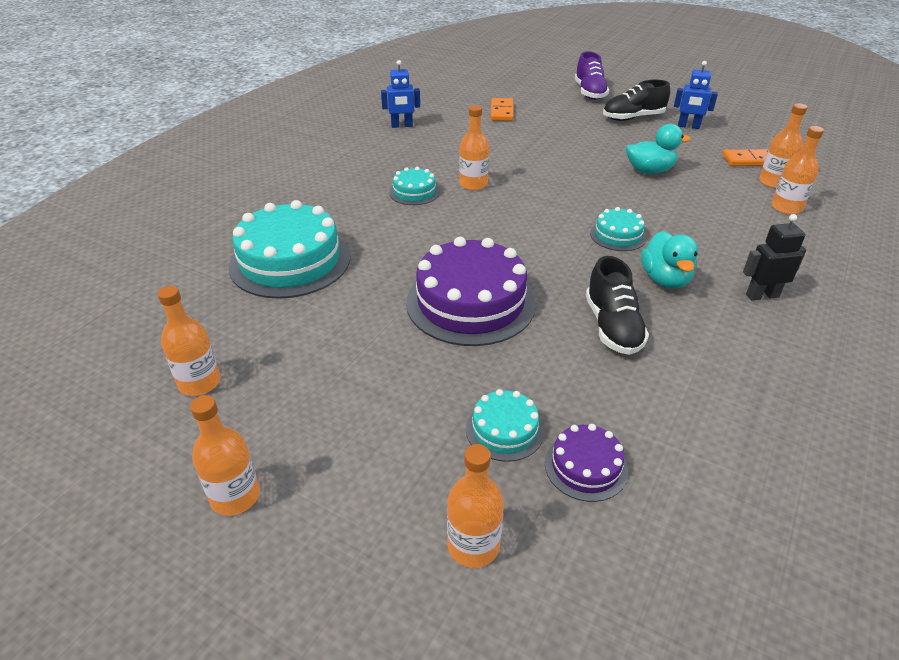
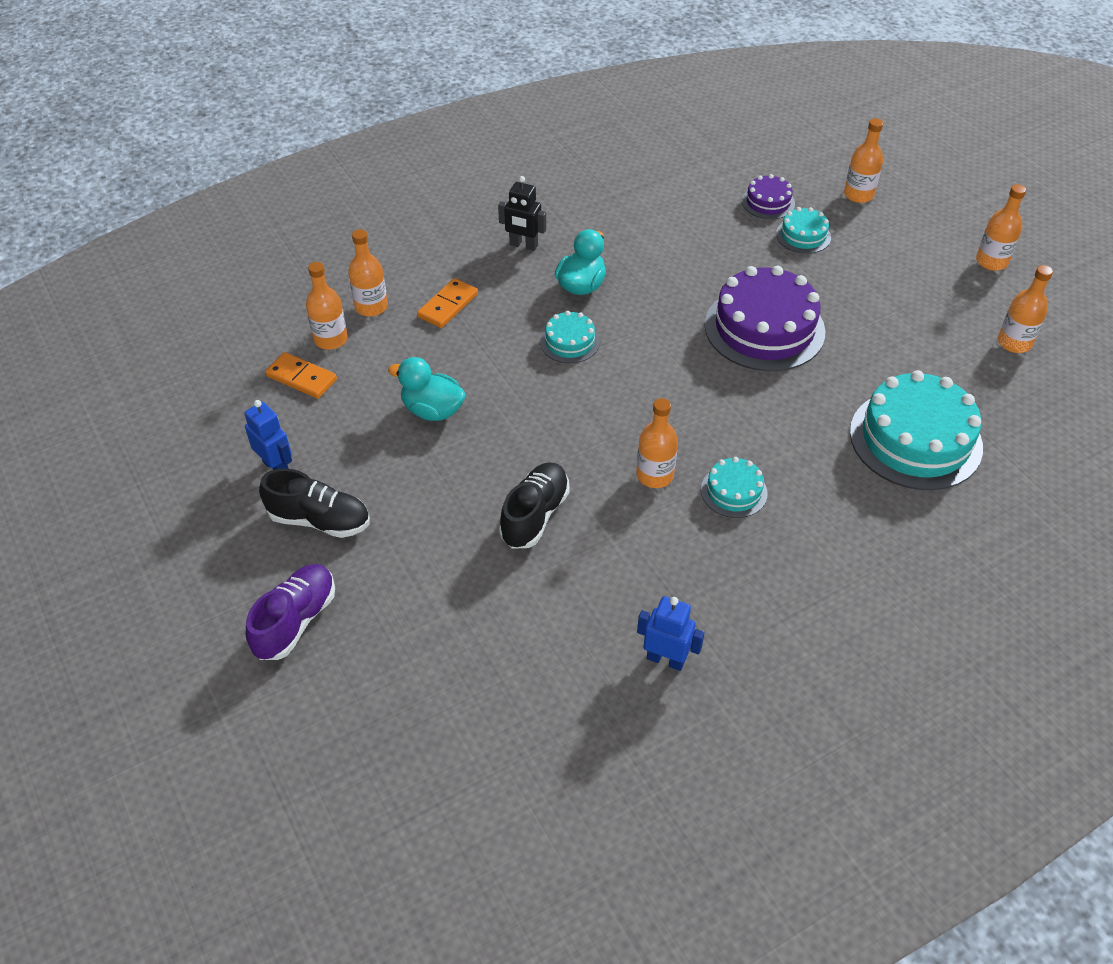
camera: 150 degrees left, 10 degrees up
orange domino [491,98,514,121] -> orange domino moved to [417,278,478,328]
black shoe [586,256,649,355] -> black shoe moved to [499,462,570,549]

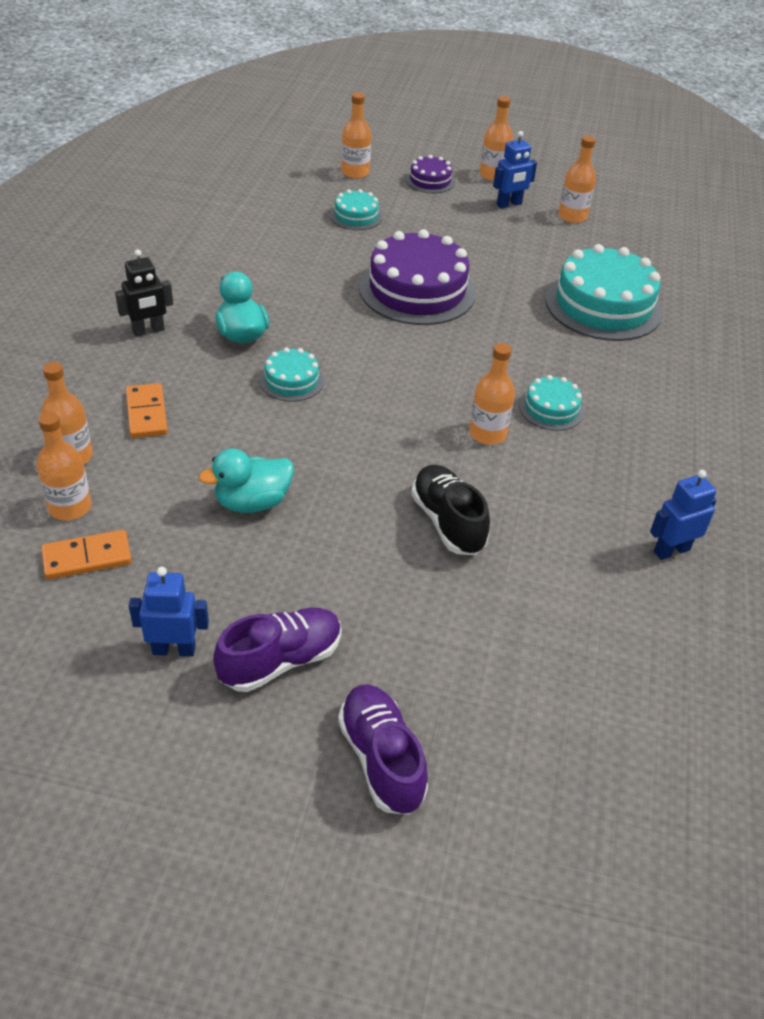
camera: 50 degrees left, 5 degrees down
black shoe [259,468,370,538] -> purple shoe [213,608,342,692]
purple cake [742,174,795,219] -> purple cake moved to [406,155,455,193]
none -> blue robot [493,131,537,209]

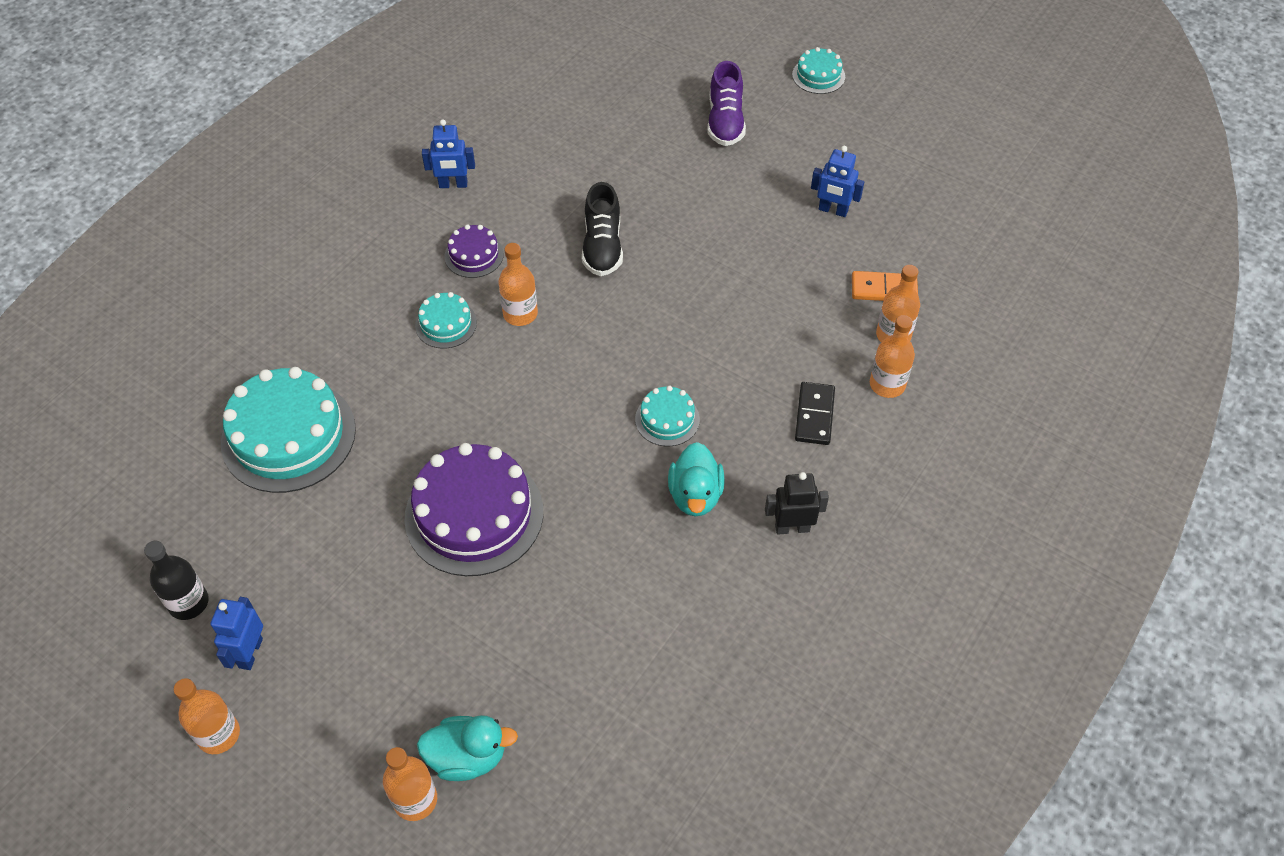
camera: 155 degrees left, 10 degrees up
orange domino [126,383,168,438] -> black domino [795,382,835,445]
turquoise duck [199,448,294,513] -> turquoise duck moved to [417,715,518,781]
purple shoe [213,608,342,692] -> none
turquoise cake [330,189,382,230] -> turquoise cake moved to [792,47,845,94]
purple cake [406,155,455,193] -> purple cake moved to [445,224,504,278]
blue robot [493,131,537,209] -> blue robot turned 75 degrees counterclockwise [211,597,263,670]
orange bottle [558,136,596,223] -> black bottle [144,541,209,620]

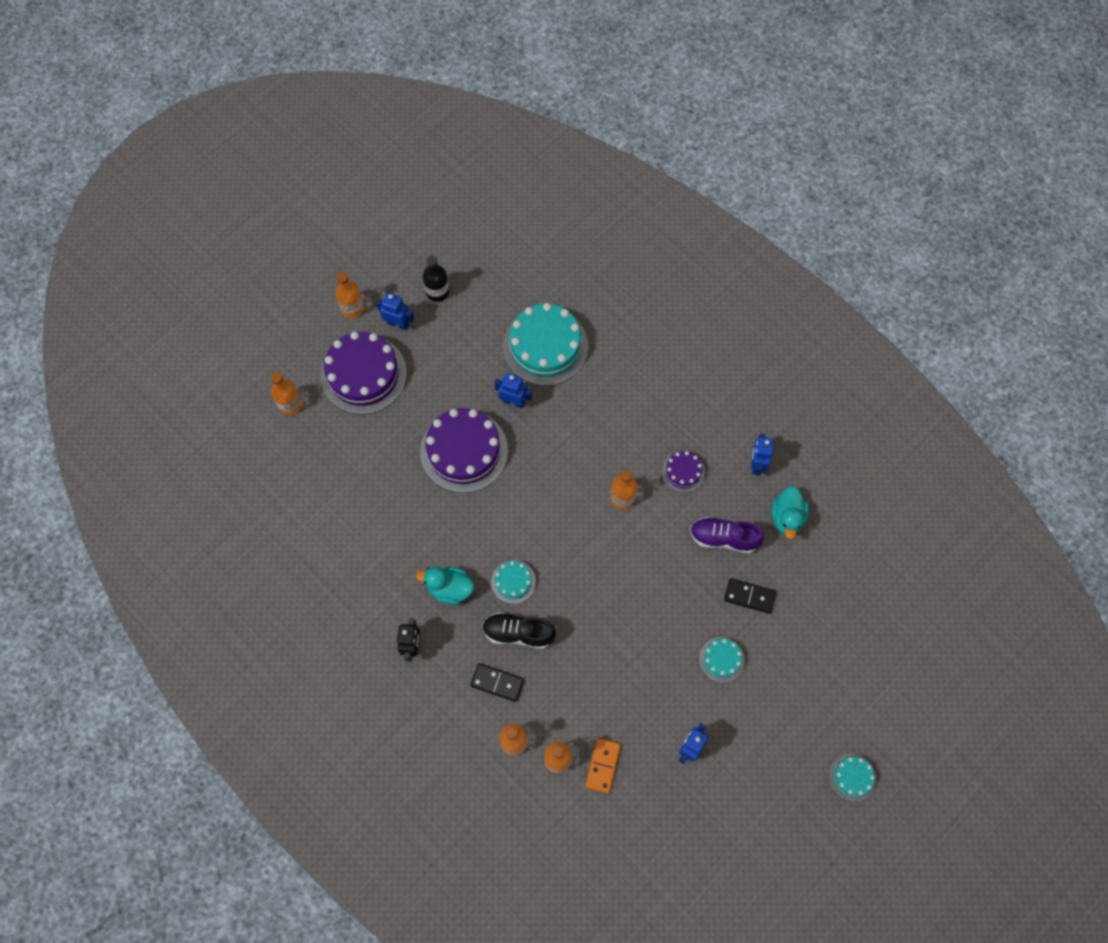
camera: 100 degrees right, 15 degrees up
turquoise cake [415,292,477,349] -> turquoise cake moved to [699,637,745,683]
turquoise duck [417,715,518,781] -> turquoise duck moved to [771,486,809,539]
black shoe [582,182,623,276] -> black shoe moved to [482,612,556,649]
purple shoe [708,61,746,146] -> purple shoe moved to [690,517,764,554]
none -> purple cake [320,331,407,415]
none -> blue robot [495,373,532,408]
none -> black domino [724,578,776,614]

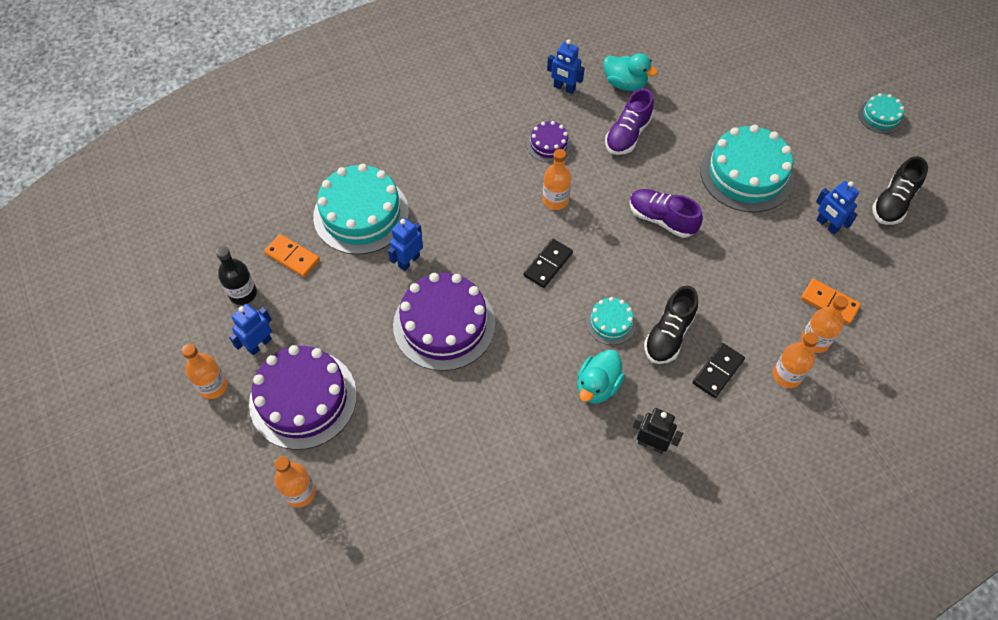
camera: 70 degrees left, 10 degrees down
turquoise cake [699,637,745,683] -> turquoise cake [700,125,794,212], size x2.04
black domino [724,578,776,614] -> black domino moved to [523,239,573,288]
none -> orange domino [264,234,320,277]
none -> purple shoe [629,189,703,238]
none -> black shoe [872,156,928,225]

